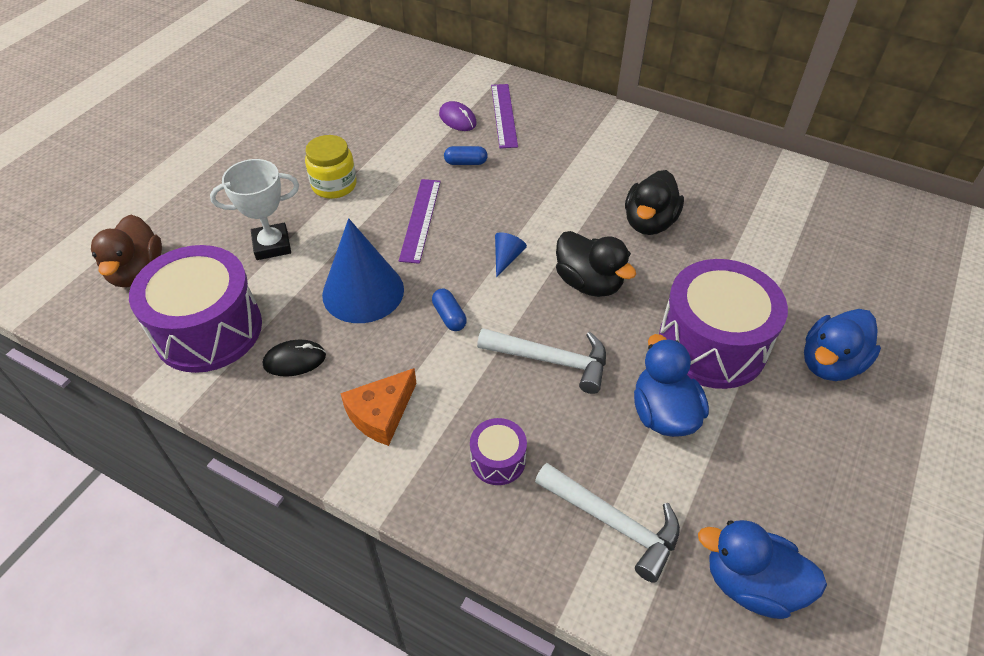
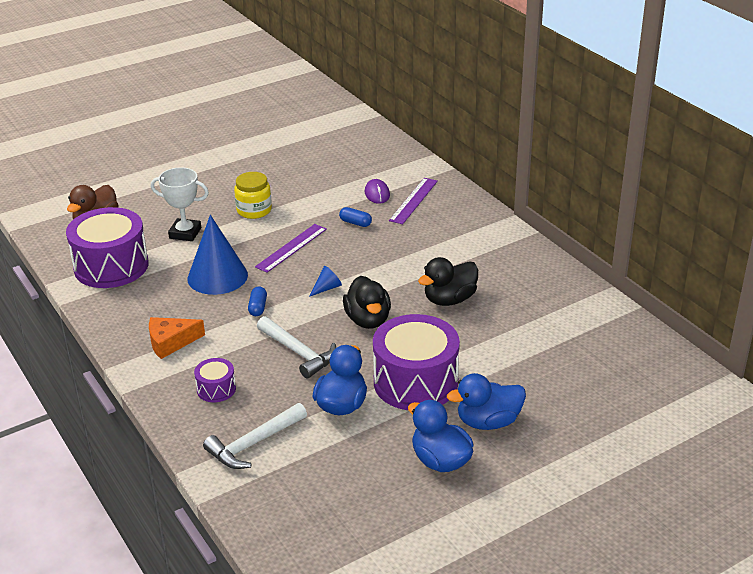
camera: 30 degrees right, 15 degrees down
black mouse [263,340,326,376] -> none
white hammer [535,463,680,583] -> white hammer turned 75 degrees clockwise [203,403,307,469]
blue duck [698,520,827,619] -> blue duck moved to [408,400,473,472]

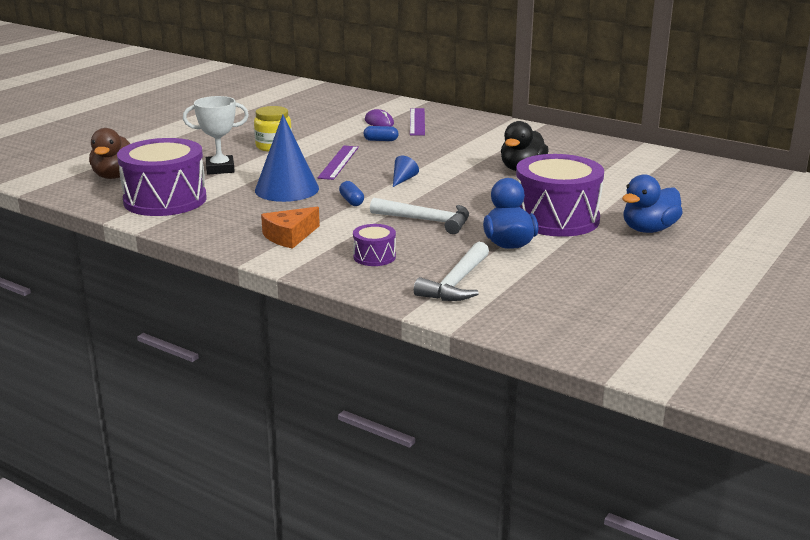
camera: 25 degrees left, 10 degrees down
black duck [343,276,391,329] -> none
blue duck [408,400,473,472] -> none

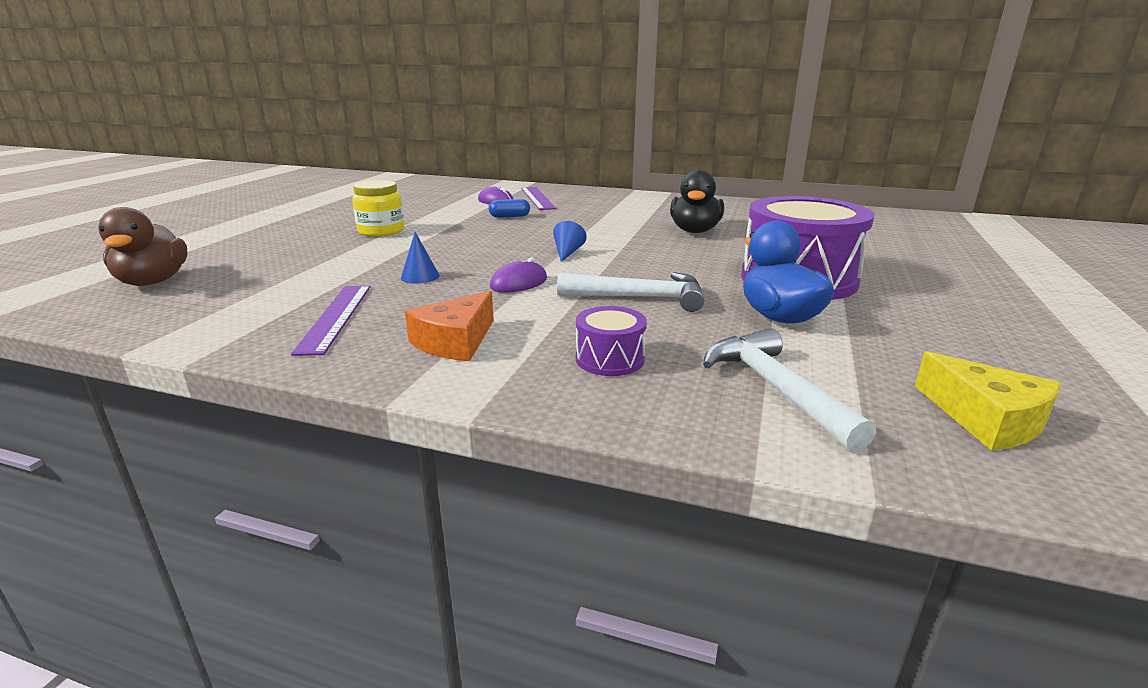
camera: 15 degrees left, 0 degrees up
purple drum [117,138,207,216] -> none
white trophy [183,96,249,174] -> none
blue cone [255,115,319,202] -> blue cone [401,232,440,284], size x0.43
purple ruler [317,146,359,180] -> purple ruler moved to [291,286,371,356]
blue capsule [339,181,364,206] -> purple mouse [490,258,547,293]
white hammer [414,242,489,301] -> white hammer turned 150 degrees clockwise [703,328,876,452]
blue duck [622,174,683,233] -> none
none -> yellow cheese [915,351,1061,450]

